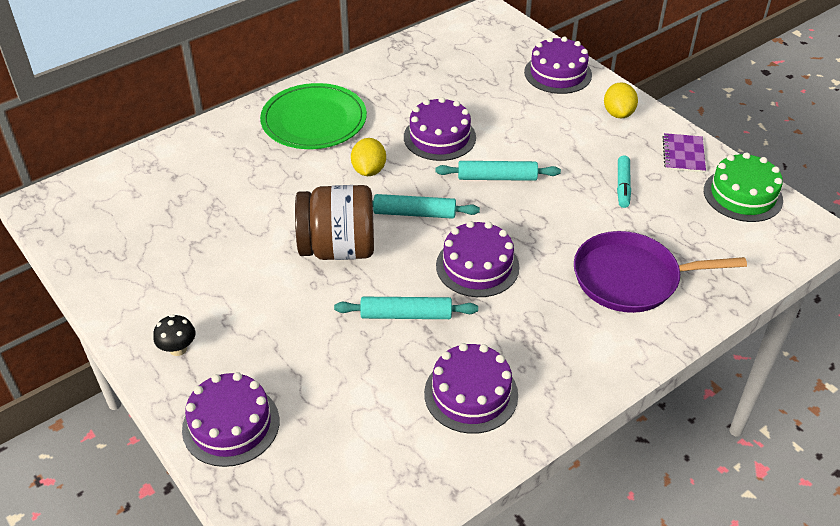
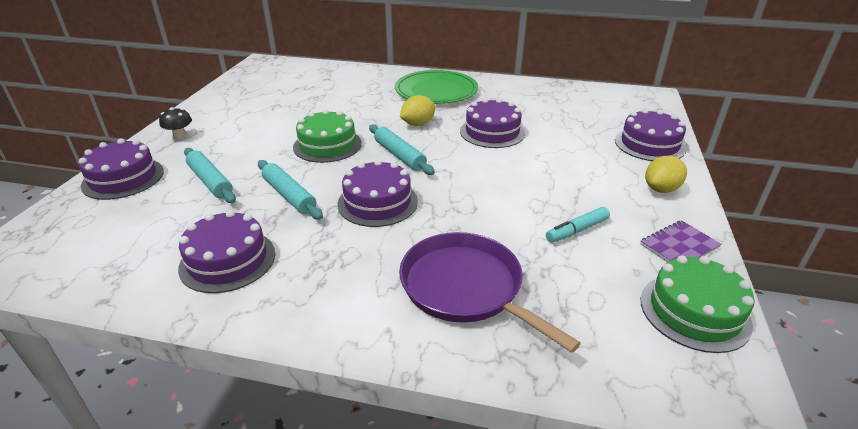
camera: 50 degrees right, 10 degrees down
brown jar [295,185,374,260] -> green cake [293,109,362,163]
turquoise rolling pin [435,161,561,181] -> turquoise rolling pin moved to [184,148,236,203]

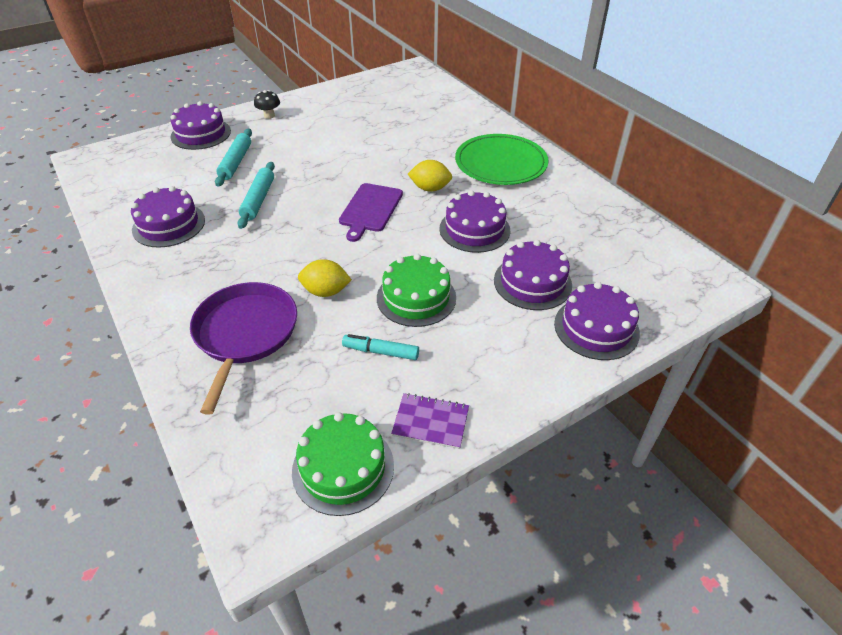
camera: 45 degrees right, 10 degrees up
green cake [293,109,362,163] -> green cake moved to [377,254,456,327]
purple cake [337,159,418,227] -> purple cake moved to [494,240,572,310]
turquoise rolling pin [369,125,435,175] -> purple cutting board [339,183,403,242]
yellow lemon [645,156,687,193] -> yellow lemon moved to [298,259,352,297]

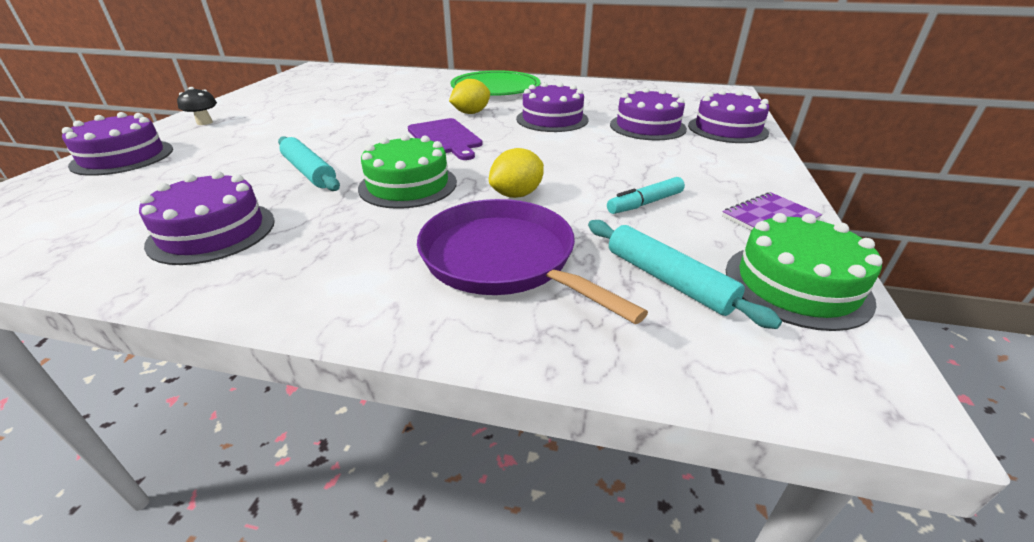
camera: 45 degrees left, 10 degrees down
turquoise rolling pin [215,129,252,187] -> turquoise rolling pin moved to [588,220,782,329]
green cake [377,254,456,327] -> green cake moved to [358,134,457,209]

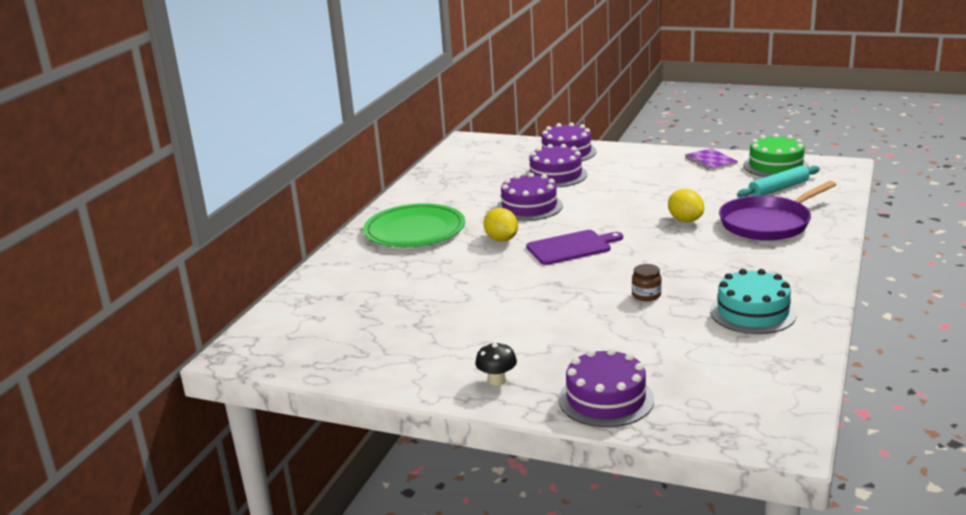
camera: 80 degrees left, 10 degrees down
purple cake [139,171,275,265] -> turquoise cake [710,269,797,334]
turquoise rolling pin [278,136,340,191] -> brown jar [632,264,662,301]
green cake [358,134,457,209] -> none
turquoise marker [607,177,685,214] -> none

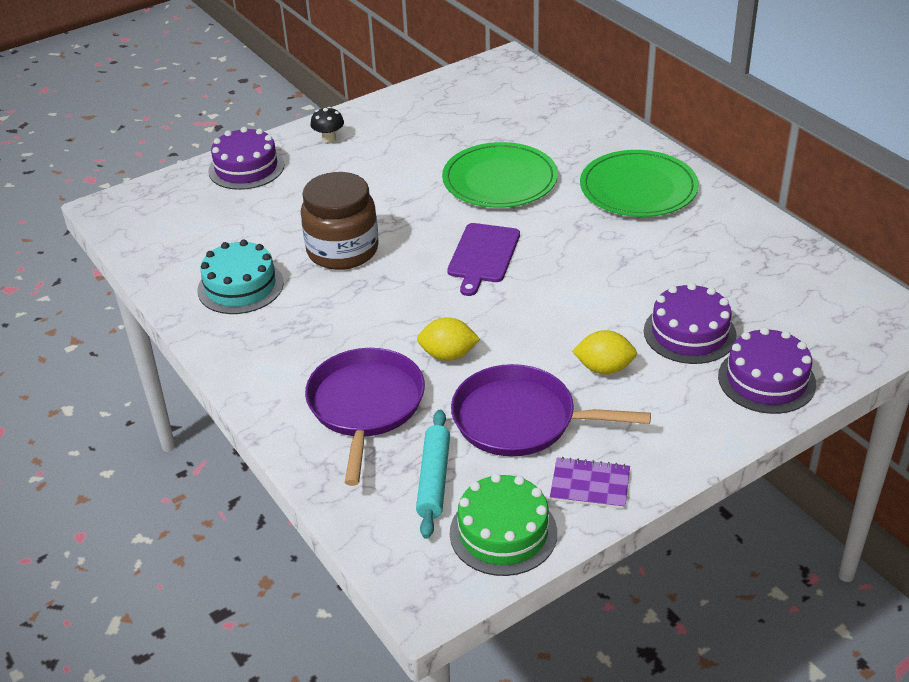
camera: 125 degrees right, 15 degrees up
yellow lemon [483,208,518,242] -> yellow lemon moved to [572,330,637,374]
purple cake [496,173,563,221] -> none
brown jar [632,264,662,301] -> brown jar [301,172,379,270], size x2.43
none -> green plate [442,142,558,208]
none -> purple pan [451,364,651,456]

